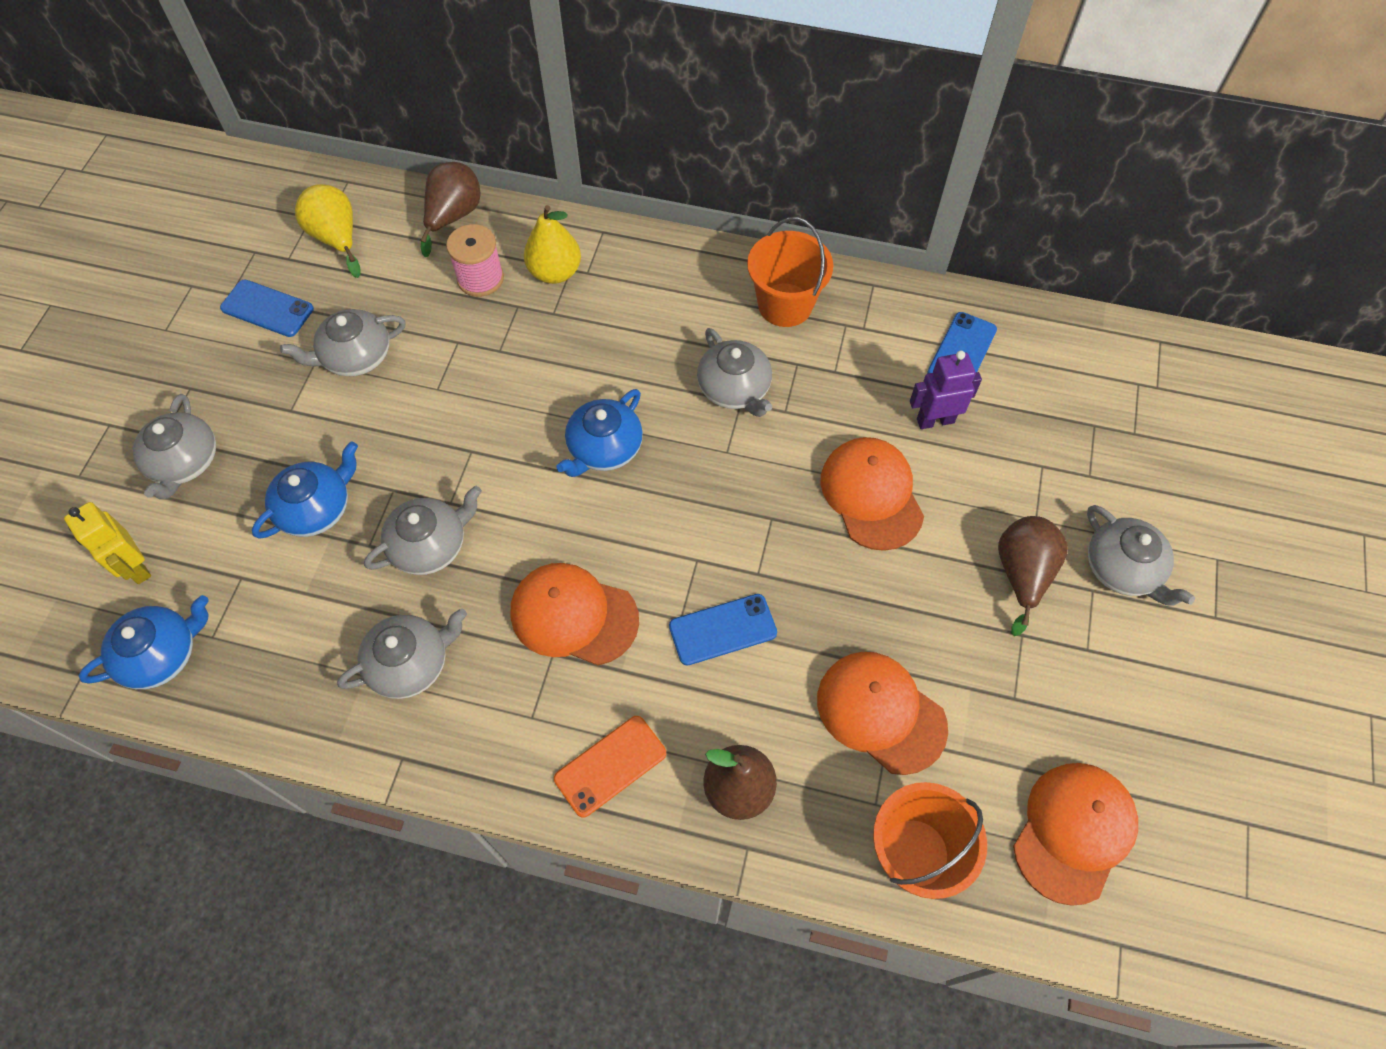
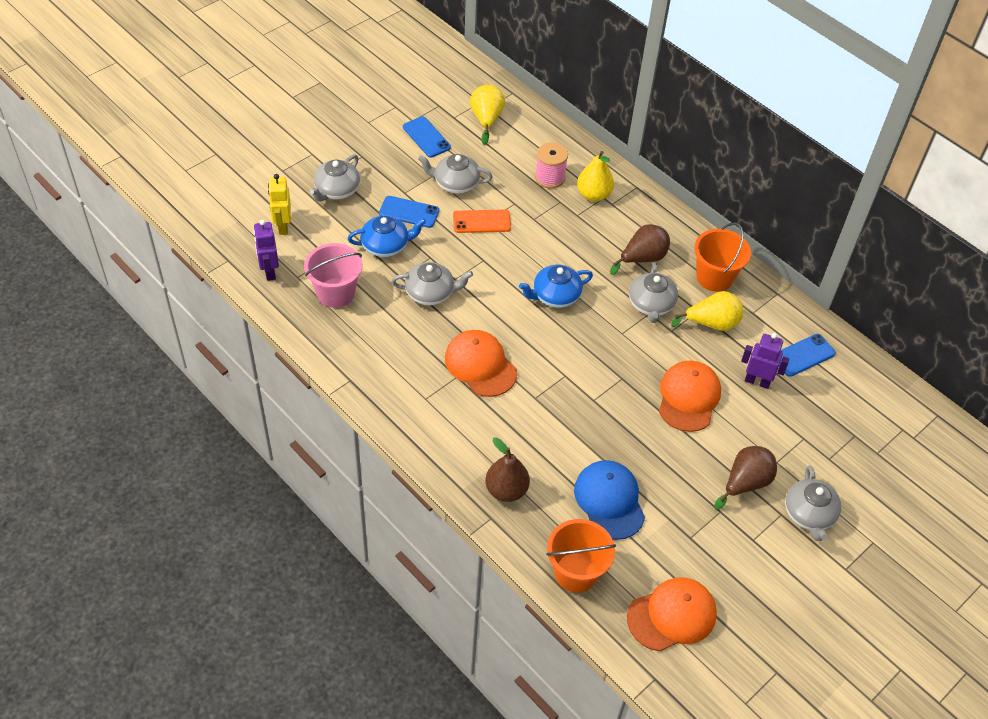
camera: 30 degrees right, 10 degrees down
blue teapot [78,595,209,689] -> purple robot [253,220,279,281]
grey teapot [337,608,467,699] -> none
brown pear [420,162,481,257] -> brown pear moved to [610,224,670,275]
orange phone [554,716,666,818] -> orange phone moved to [453,210,511,233]
blue phone [669,594,777,666] -> blue phone moved to [379,196,439,228]
orange cap [817,652,948,775] -> blue cap [574,460,645,540]
none -> pink bucket [304,243,363,308]
none -> yellow pear [671,291,743,331]

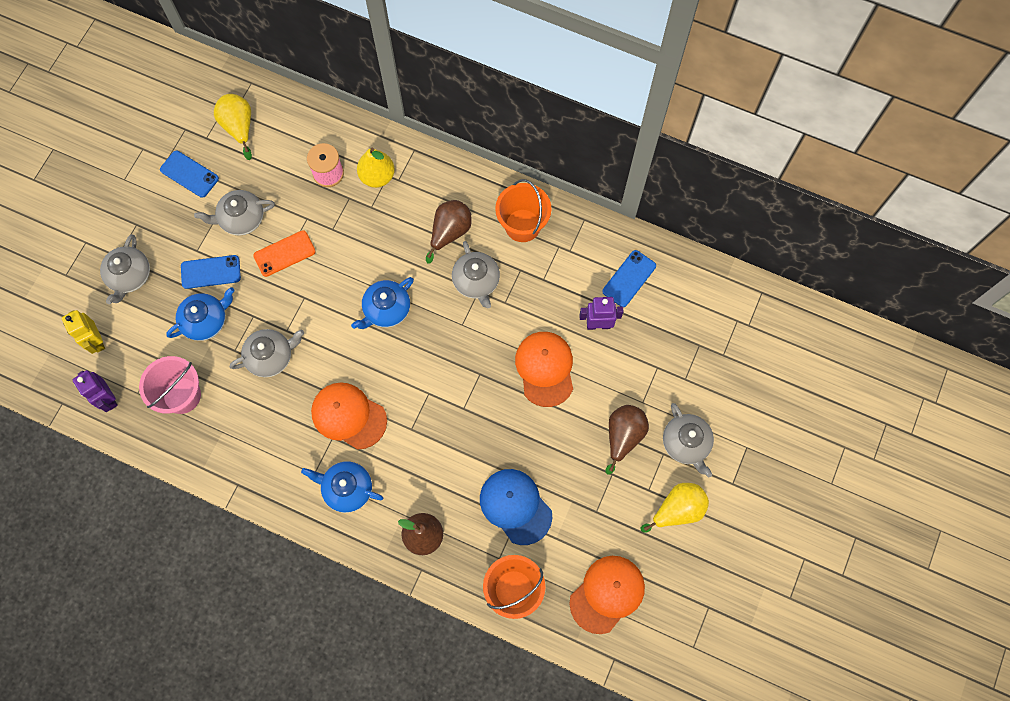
camera: 20 degrees left, 20 degrees up
yellow pear [671,291,743,331] -> yellow pear moved to [640,483,709,533]
none -> blue teapot [301,461,383,513]

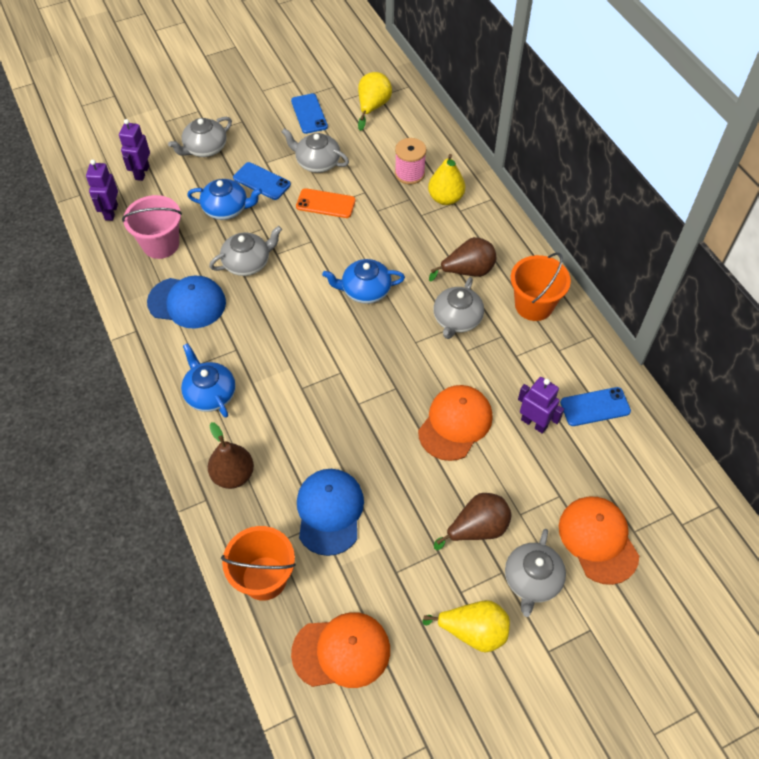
camera: 40 degrees right, 15 degrees down
yellow robot [62,310,105,354] -> purple robot [119,119,150,181]
grey teapot [230,329,304,377] -> grey teapot turned 45 degrees counterclockwise [209,226,282,276]
orange cap [311,383,387,450] -> orange cap moved to [559,497,639,585]
none -> blue cap [147,276,226,329]

